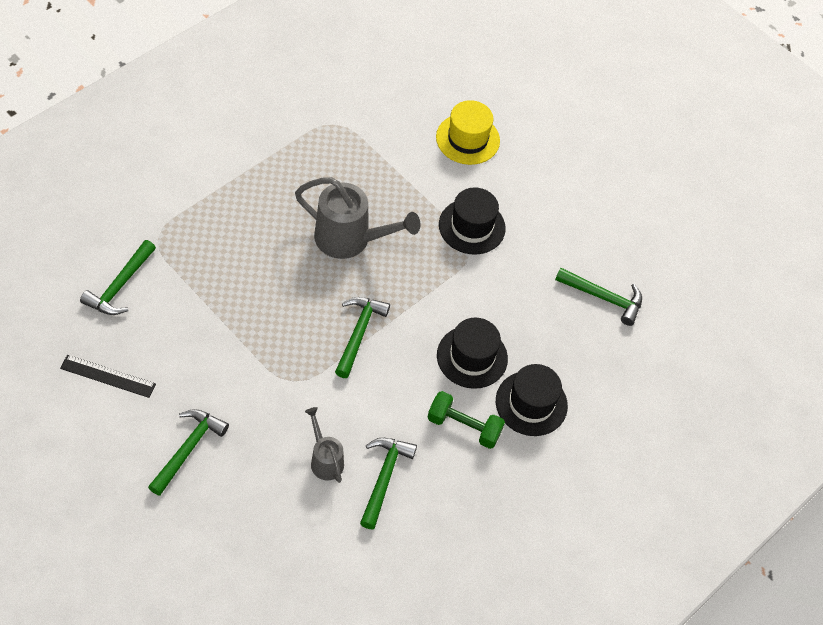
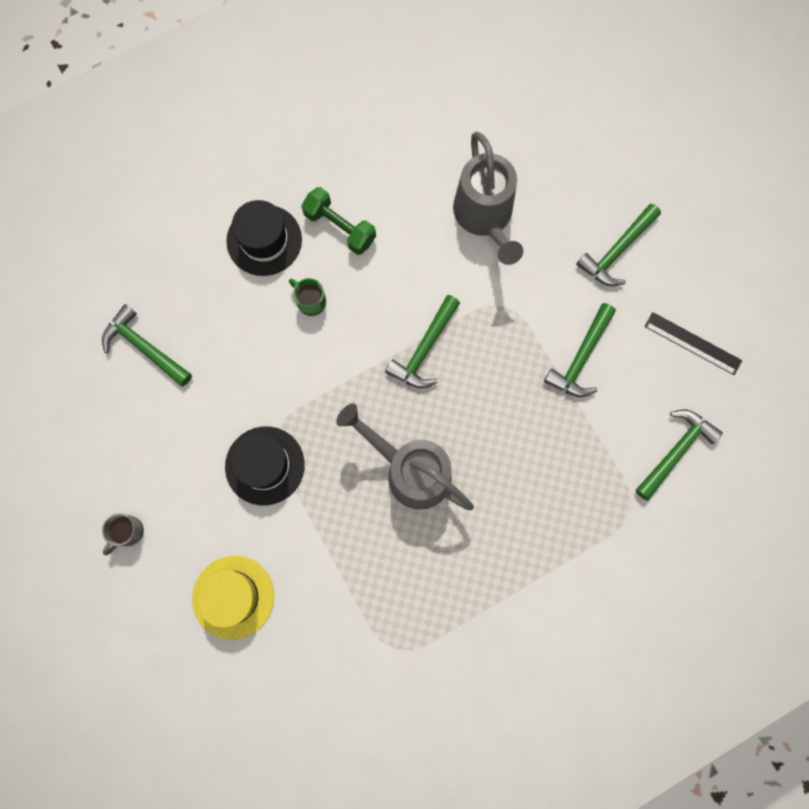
camera: 160 degrees left, 20 degrees up
grey watering can [305,407,344,483] -> grey watering can [453,131,523,265], size x1.82
green hammer [360,438,417,529] -> green hammer moved to [544,303,616,397]
black hat [437,317,508,389] -> green mug [289,278,326,316]
none -> grey mug [102,513,144,555]

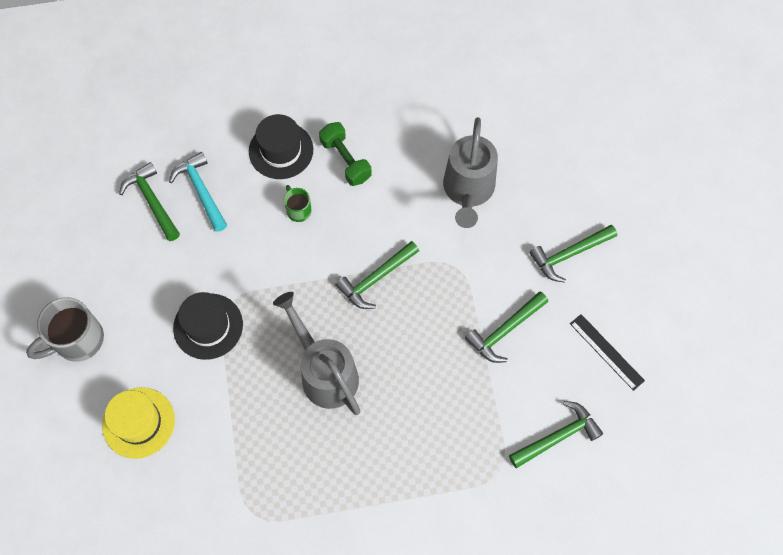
camera: 20 degrees right, 10 degrees down
grey mug [102,513,144,555] -> grey mug [26,297,104,362], size x1.86
none -> turquoise hammer [169,152,227,232]

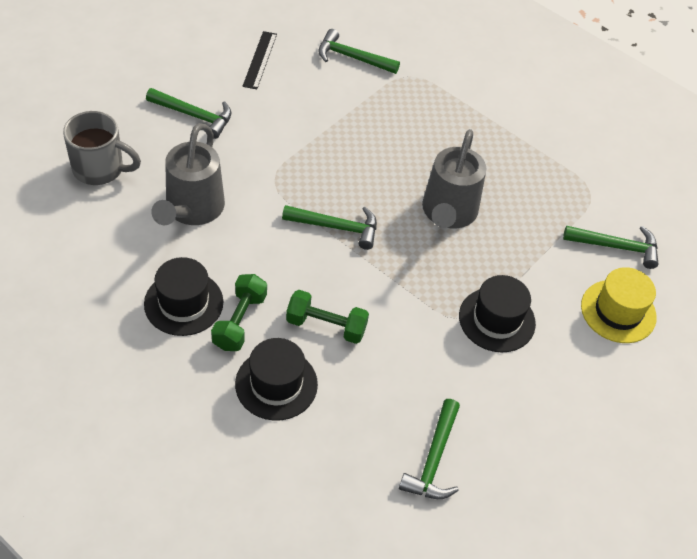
camera: 135 degrees left, 15 degrees down
grey mug [26,297,104,362] -> grey mug moved to [63,111,141,185]
turquoise hammer [169,152,227,232] -> none
green mug [284,185,312,222] -> green dumbbell [286,290,369,344]
grey watering can [443,117,498,228] -> grey watering can turned 135 degrees clockwise [151,123,225,225]
green hammer [465,291,548,363] -> green hammer moved to [563,226,658,269]
none -> black hat [144,257,223,336]

